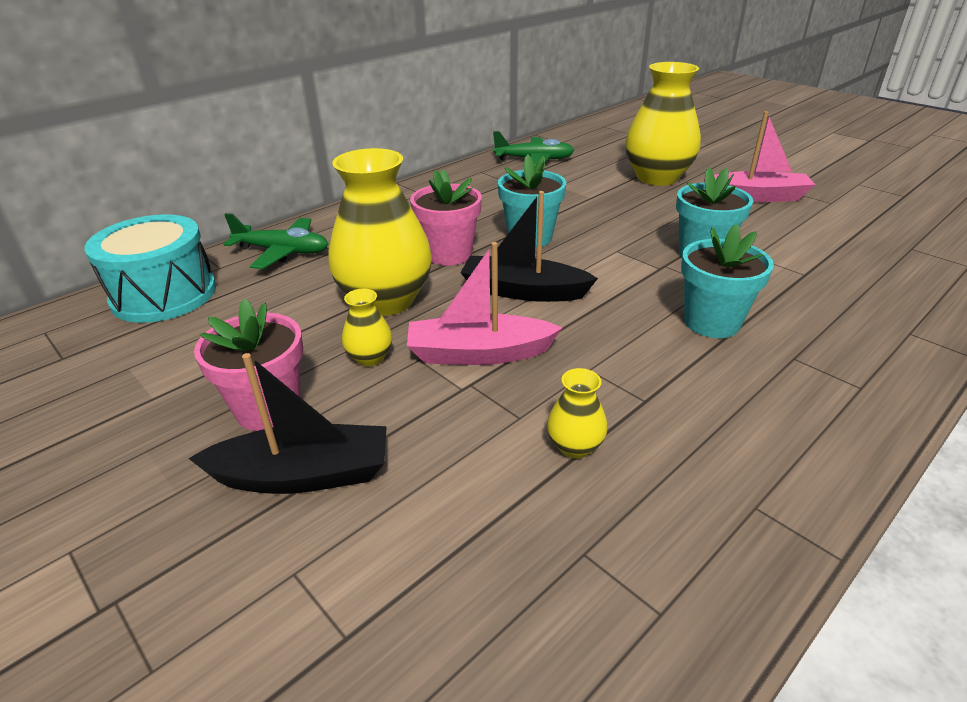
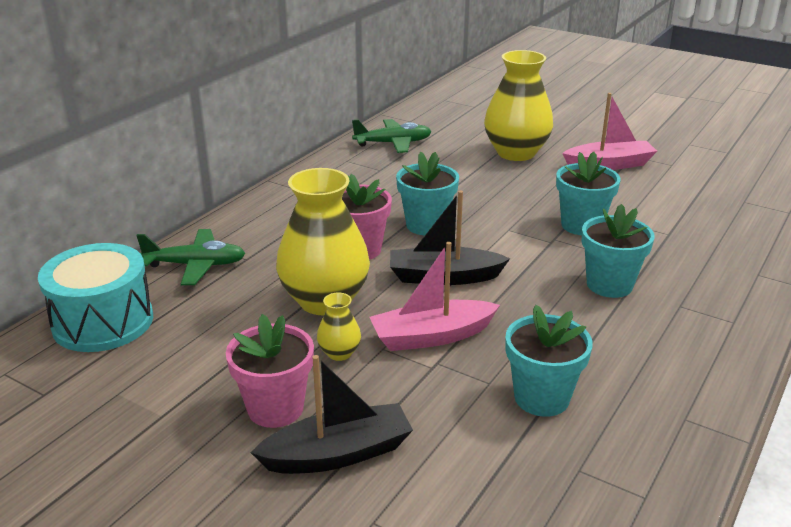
camera: 15 degrees left, 5 degrees down
yellow vase [547,368,608,459] -> turquoise flower pot [505,305,593,417]

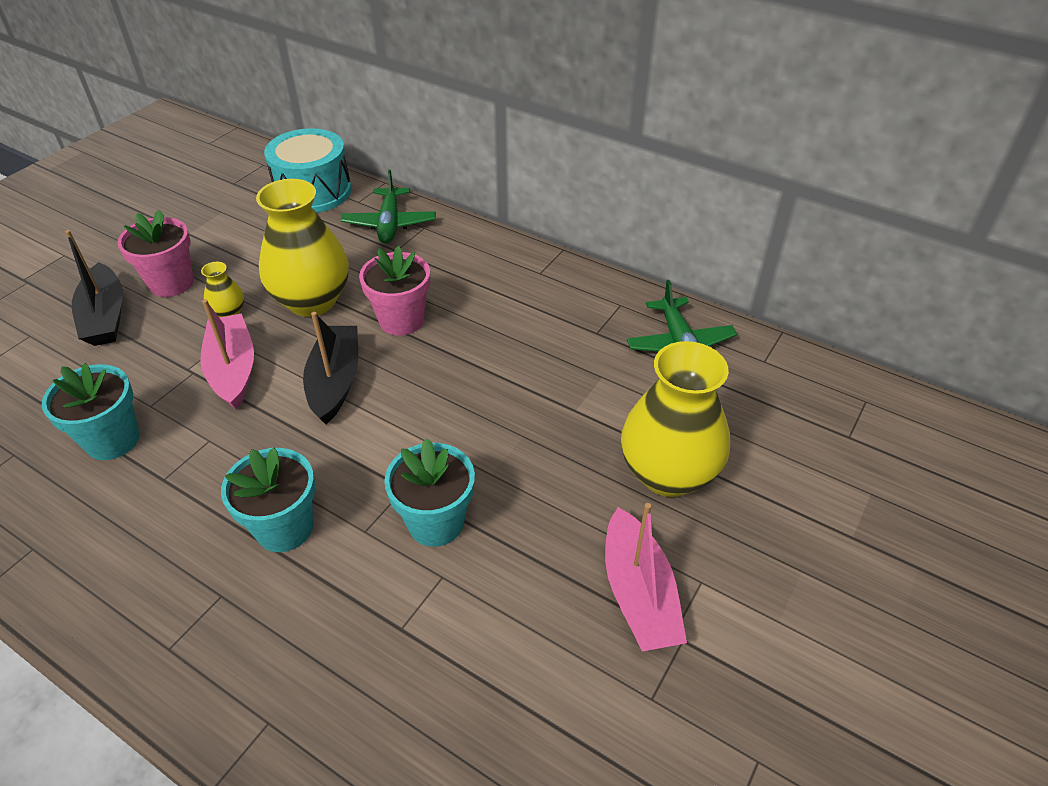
camera: 90 degrees right, 15 degrees up
turquoise flower pot [396,152,459,235] -> none

